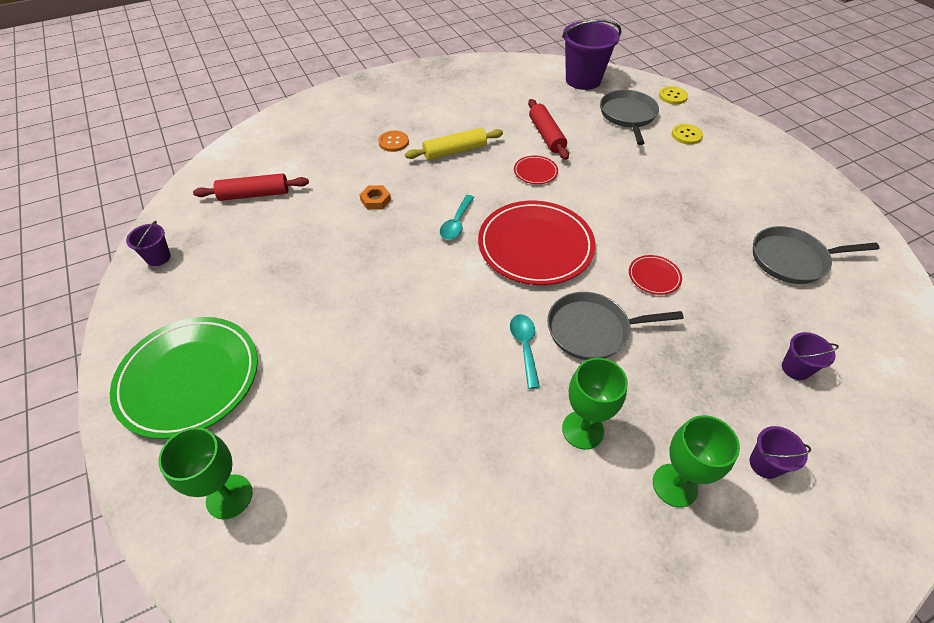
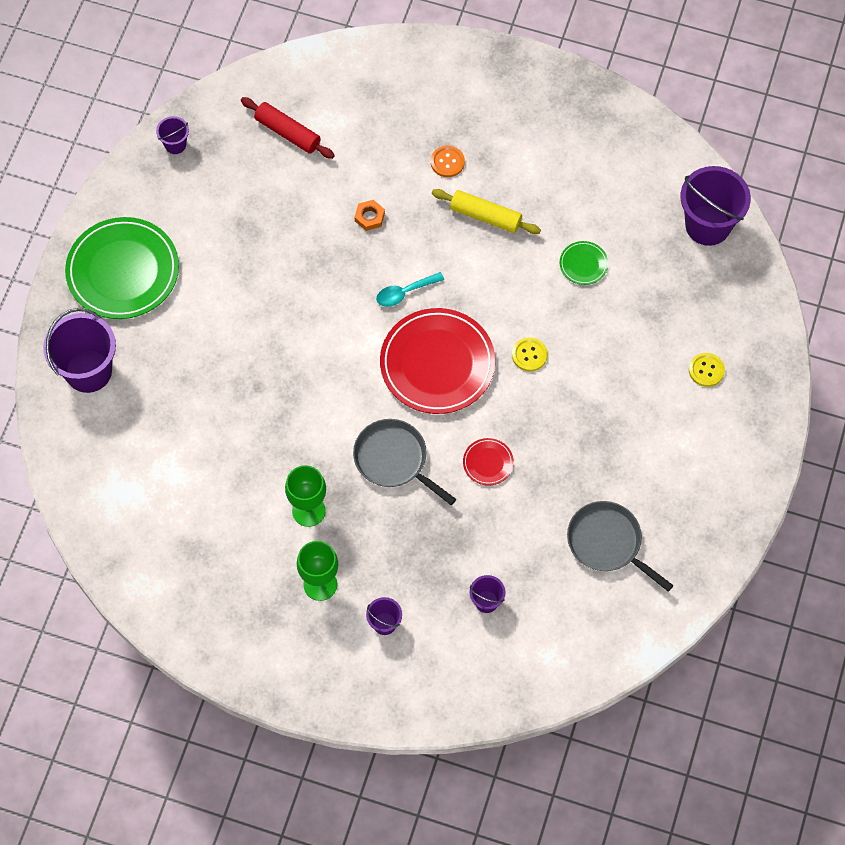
camera: 45 degrees right, 15 degrees up
green goblet [158,427,253,520] -> purple bucket [43,308,116,393]
turquoise spoon [510,314,540,389] -> none
red plate [514,156,558,184] -> none
red rolling pin [528,99,569,160] -> green plate [560,241,608,285]
grey pan [600,90,659,145] -> none
yellow button [659,86,688,104] -> yellow button moved to [512,337,548,371]

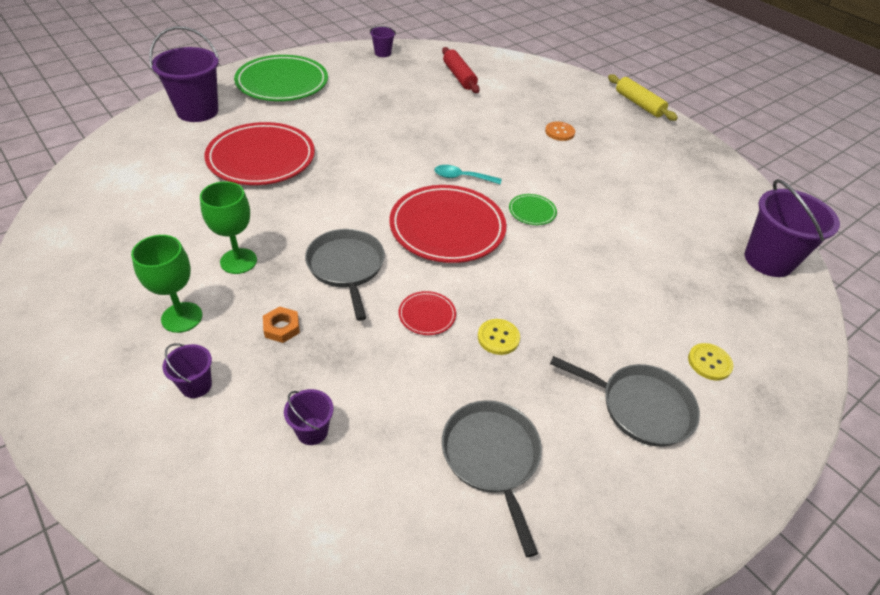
camera: 30 degrees right, 20 degrees down
orange nut [354,200,385,231] -> orange nut moved to [263,306,300,343]
yellow rolling pin [432,189,541,234] -> yellow rolling pin moved to [608,75,678,121]
yellow button [512,337,548,371] -> yellow button moved to [478,319,520,355]
green plate [560,241,608,285] -> green plate moved to [509,194,557,225]
none -> red plate [204,122,315,185]
none -> grey pan [550,356,700,447]

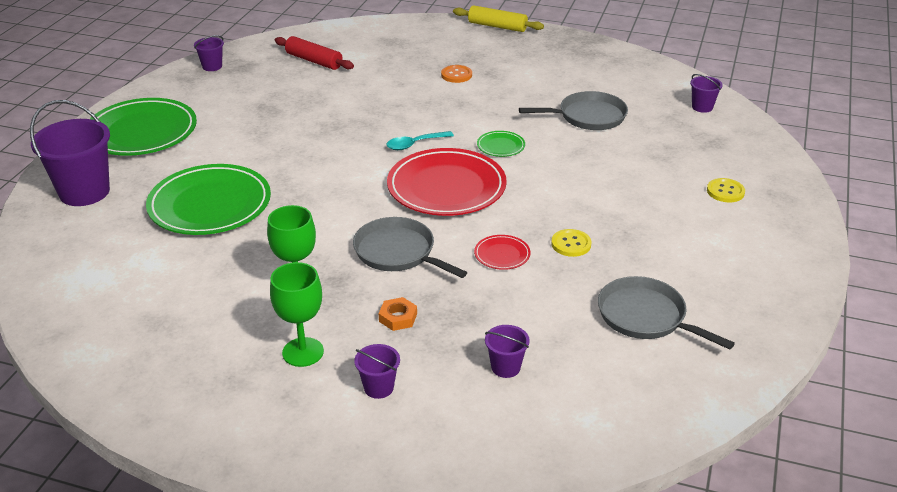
camera: 30 degrees left, 10 degrees down
red plate [204,122,315,185] -> green plate [146,164,271,235]
grey pan [550,356,700,447] -> grey pan moved to [519,91,628,130]
purple bucket [745,179,840,277] -> purple bucket [690,74,723,113], size x0.48

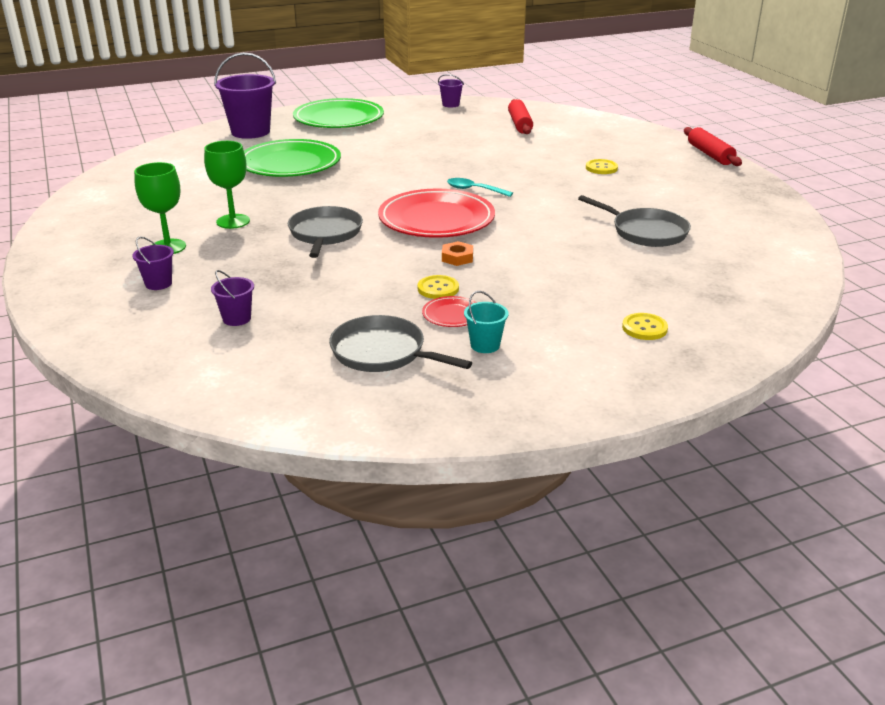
camera: 50 degrees right, 5 degrees down
orange nut [379,297,417,331] -> orange nut moved to [442,241,473,266]
orange button [441,65,472,83] -> yellow button [586,159,618,174]
yellow rolling pin [453,5,544,32] -> red rolling pin [684,127,742,166]
red plate [474,235,531,270] -> red plate moved to [422,296,477,327]
green plate [477,131,525,157] -> none
grey pan [598,276,735,350] -> grey pan turned 60 degrees counterclockwise [329,315,472,372]
purple bucket [690,74,723,113] -> none
none -> turquoise bucket [464,291,509,353]

